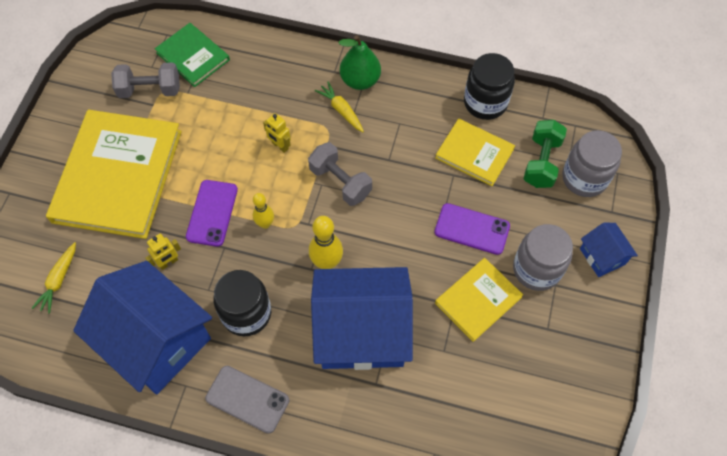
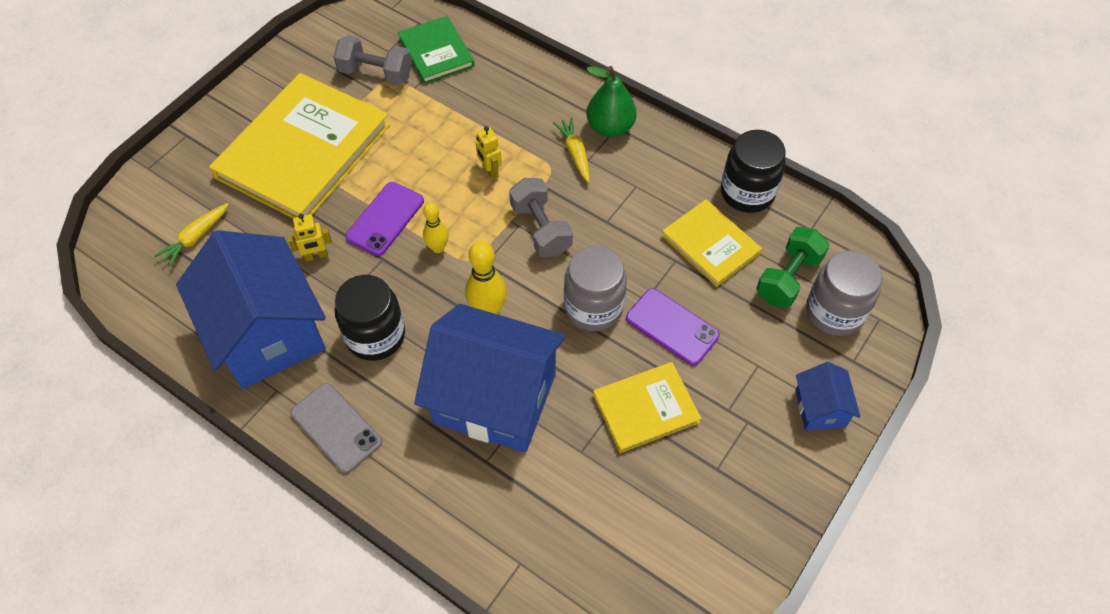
camera: 20 degrees right, 5 degrees down
grey jar [513,224,573,291] -> grey jar moved to [564,246,627,331]

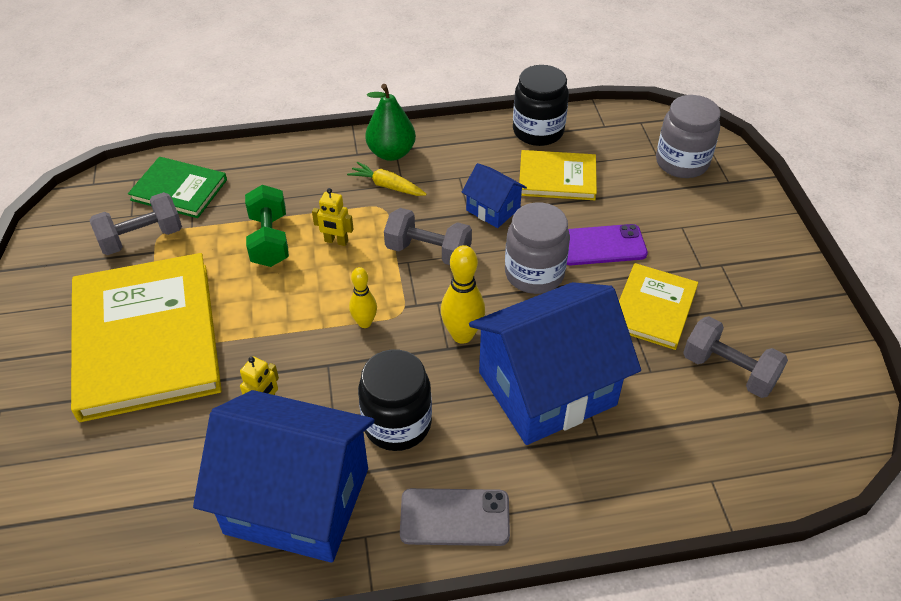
camera: 45 degrees left, 10 degrees down
yellow carrot [155,203,229,267] -> none
purple phone [345,182,424,256] -> none
green dumbbell [756,227,830,308] -> green dumbbell moved to [245,185,289,267]
blue house [795,362,860,431] -> blue house moved to [462,163,527,228]
none -> grey dumbbell [683,316,788,398]

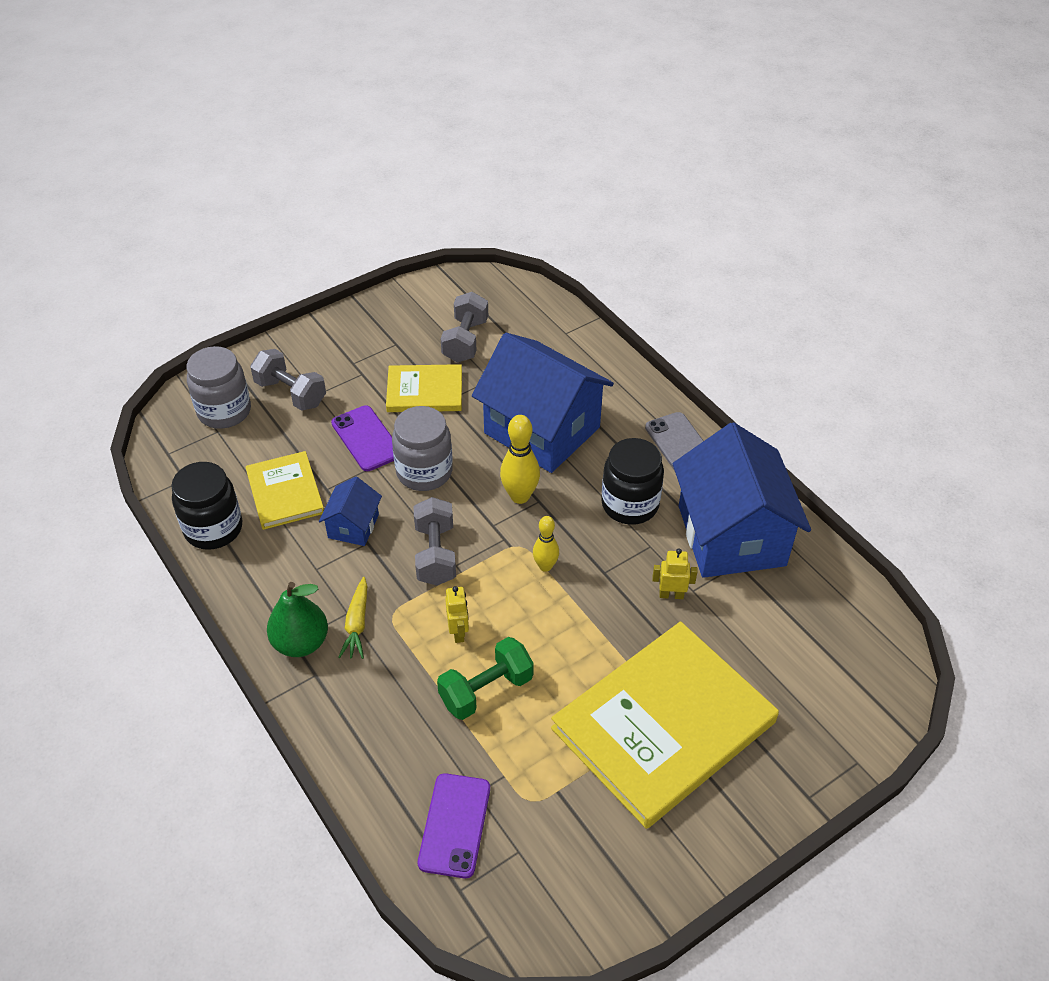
camera: 115 degrees left, 0 degrees up
grey dumbbell [90,192,182,255] -> grey dumbbell moved to [250,349,326,411]
green book [128,157,227,218] -> purple phone [418,773,490,878]

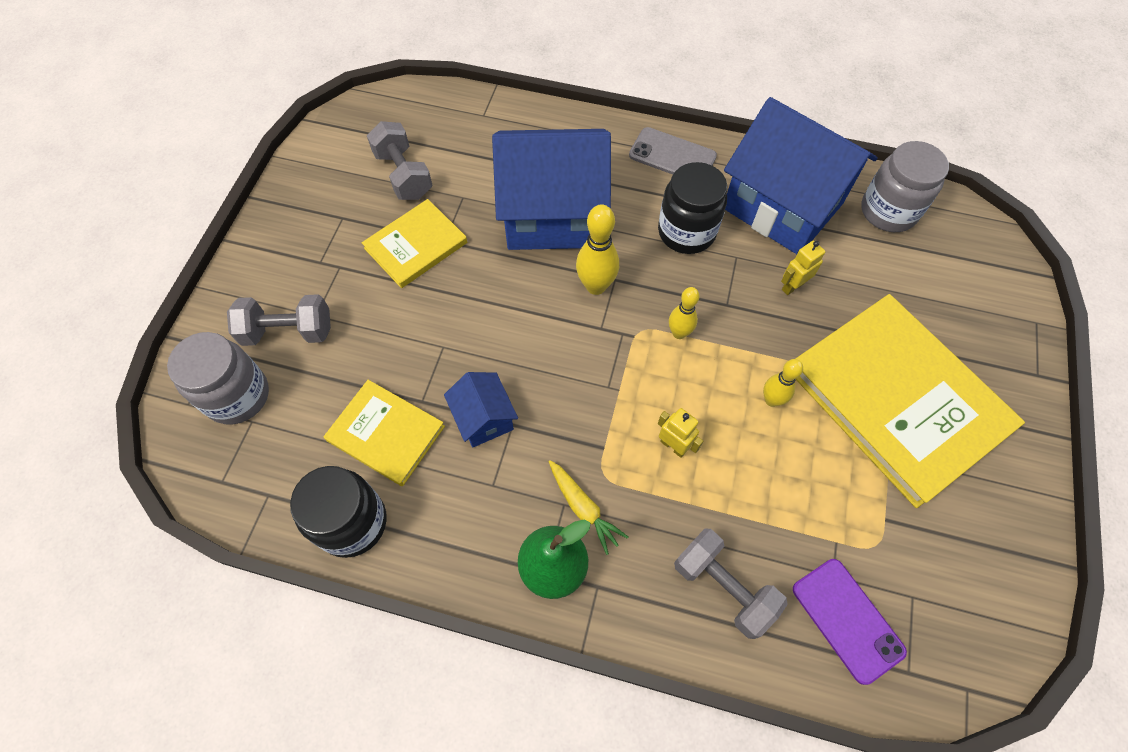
camera: 40 degrees left, 15 degrees up
purple phone [331,405,394,471] -> none
grey jar [392,406,453,491] -> grey jar moved to [861,141,949,232]
grey dumbbell [414,497,456,586] -> grey dumbbell moved to [674,529,788,639]
green dumbbell [437,637,534,720] -> none
yellow book [551,621,779,829] -> yellow book turned 45 degrees counterclockwise [795,294,1025,508]
none -> yellow bowling pin [763,359,803,407]

